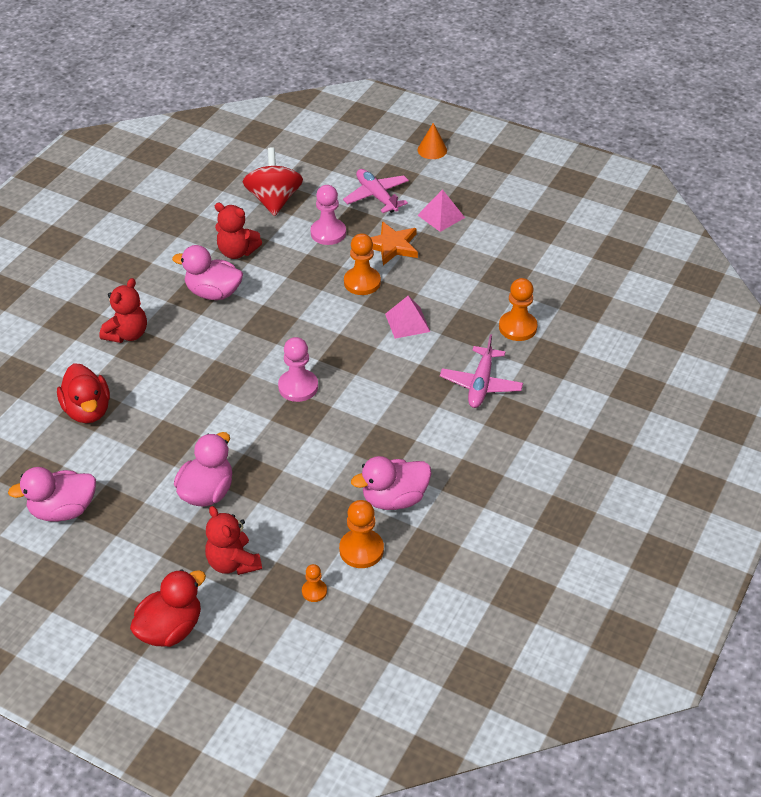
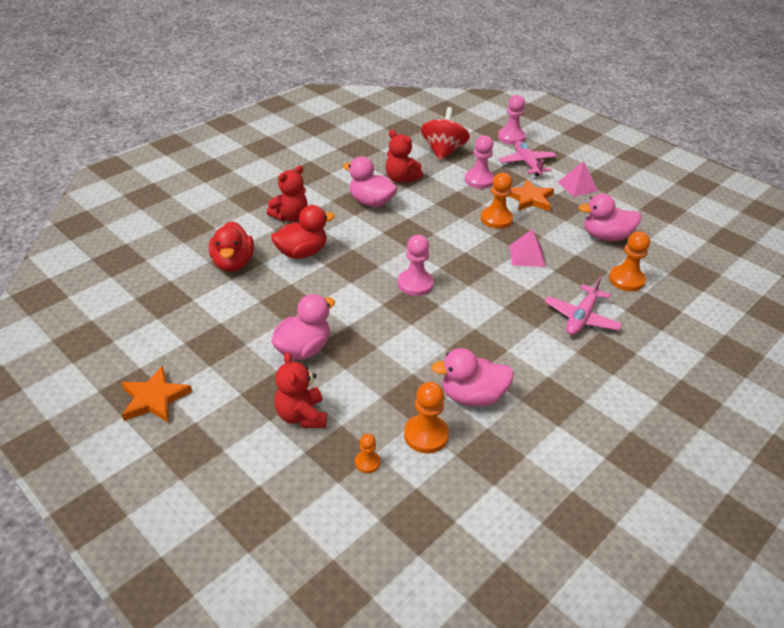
camera: 15 degrees right, 5 degrees down
pink duck [8,467,96,522] -> pink duck moved to [579,193,641,241]
red duck [130,569,206,647] -> red duck moved to [271,205,335,259]
orange cone [418,123,447,159] -> none
none -> orange star [121,366,192,423]
none -> pink pawn [498,95,526,145]

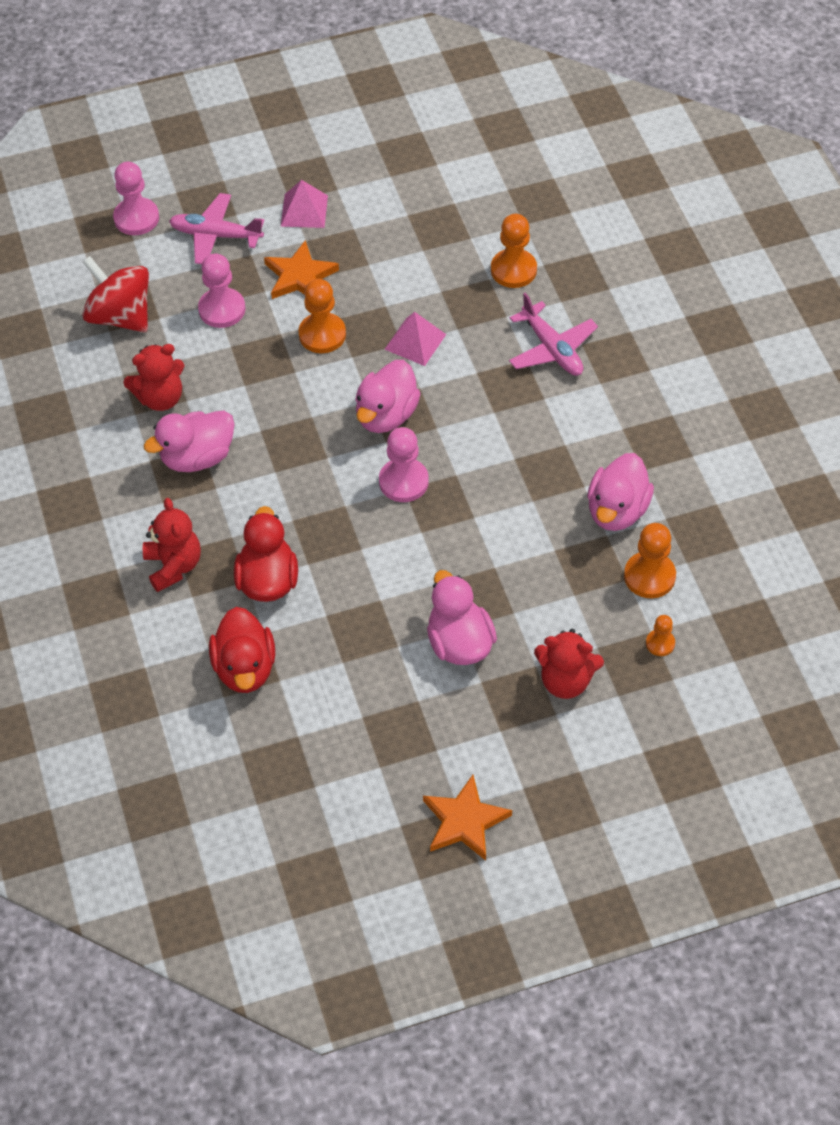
camera: 60 degrees left, 15 degrees up
red duck [209,221,254,272] -> red duck turned 60 degrees clockwise [209,607,275,693]
pink duck [579,193,641,241] -> pink duck moved to [355,360,421,433]

